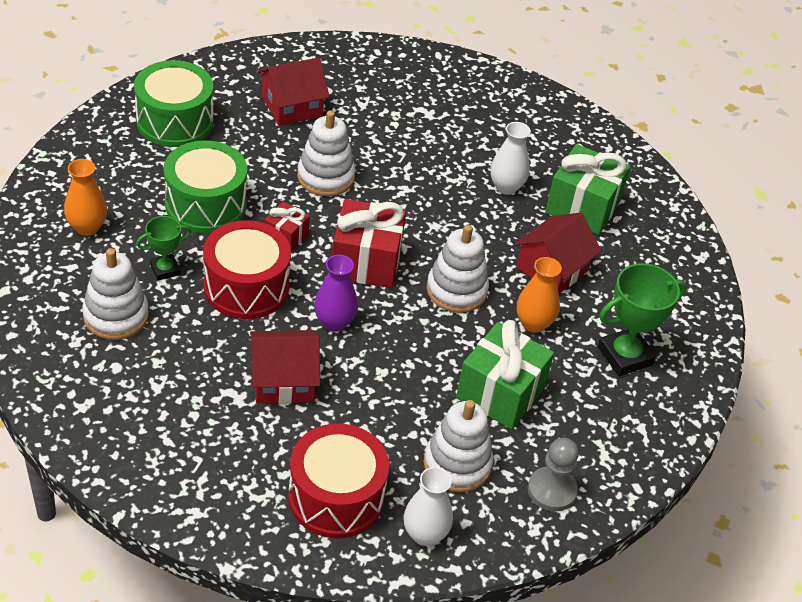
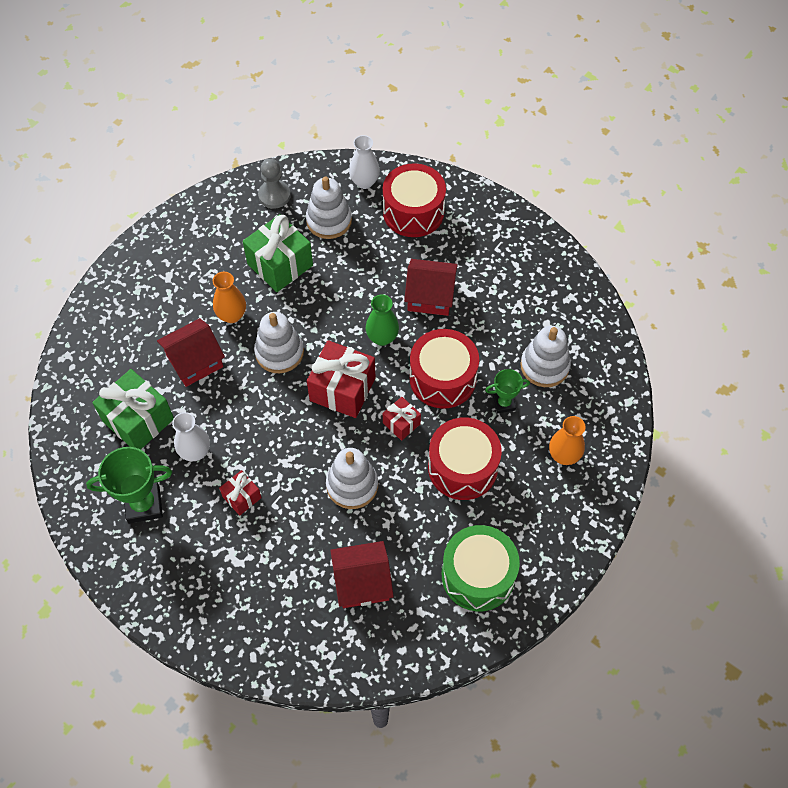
camera: 160 degrees left, 15 degrees up
green drum [164,140,247,233] -> red drum [428,417,502,500]
purple vase [314,255,358,332] -> green vase [366,294,399,346]
green trophy [598,263,686,376] -> green trophy moved to [86,447,172,524]
none -> red gift [219,470,262,515]

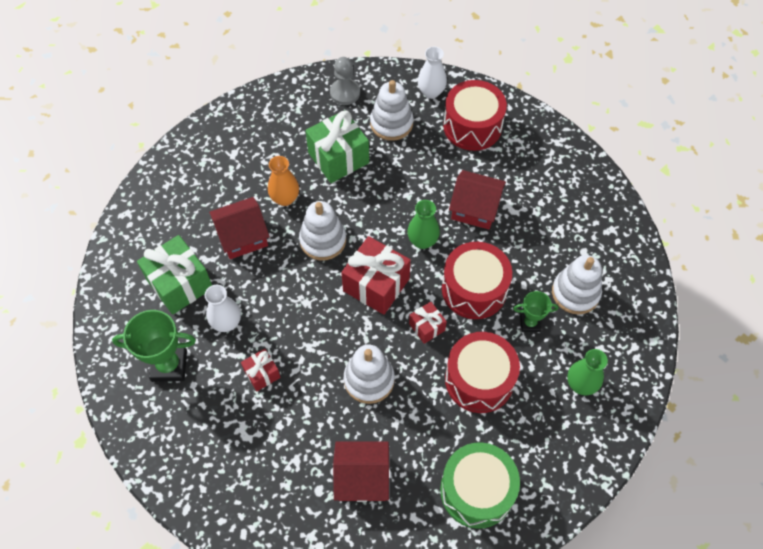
camera: 10 degrees right, 0 degrees up
orange vase [549,416,586,465] -> green vase [567,349,608,395]

